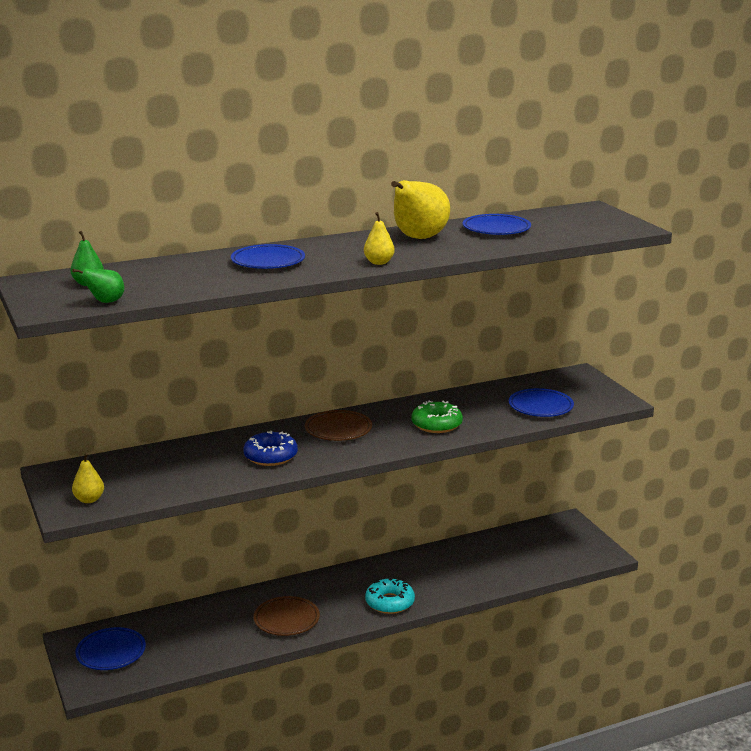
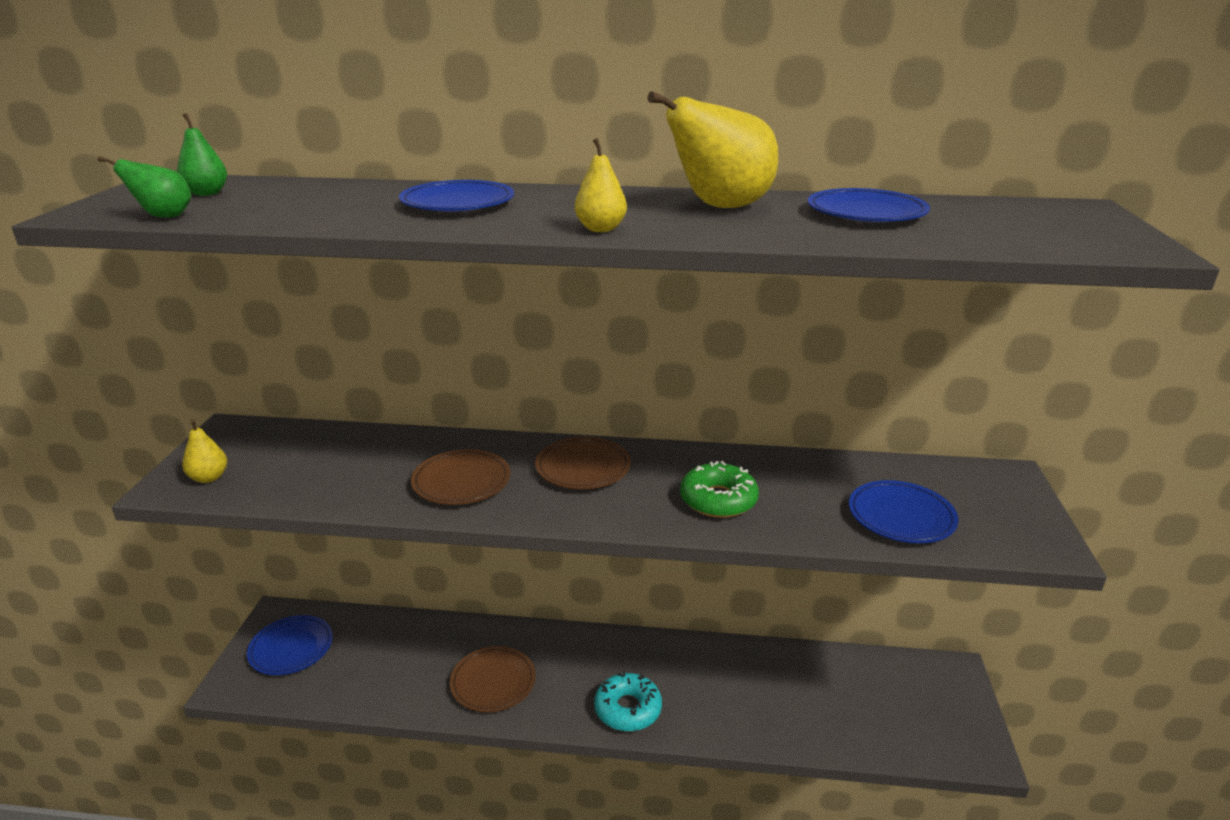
camera: 30 degrees right, 5 degrees up
blue donut [243,431,298,466] -> brown plate [411,449,510,505]

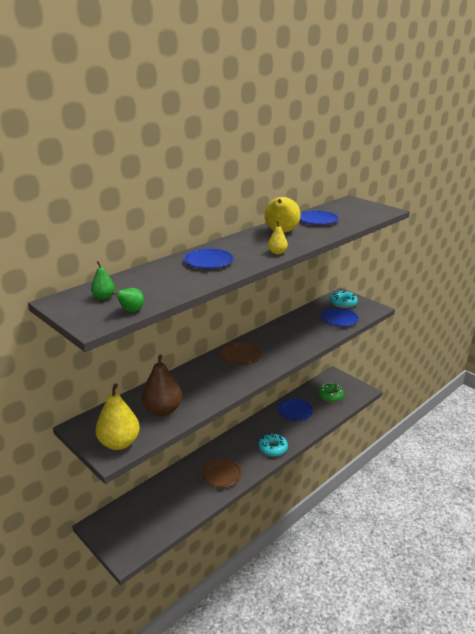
camera: 50 degrees left, 0 degrees up
yellow pear [182,419,227,483] -> yellow pear [95,383,140,450], size x1.97
blue plate [247,615,333,675] -> blue plate moved to [278,399,313,421]
brown plate [411,449,510,505] -> none
green donut [680,461,759,518] -> green donut moved to [318,383,345,402]
none -> brown pear [142,354,182,416]
none -> turquoise donut [330,290,358,308]

